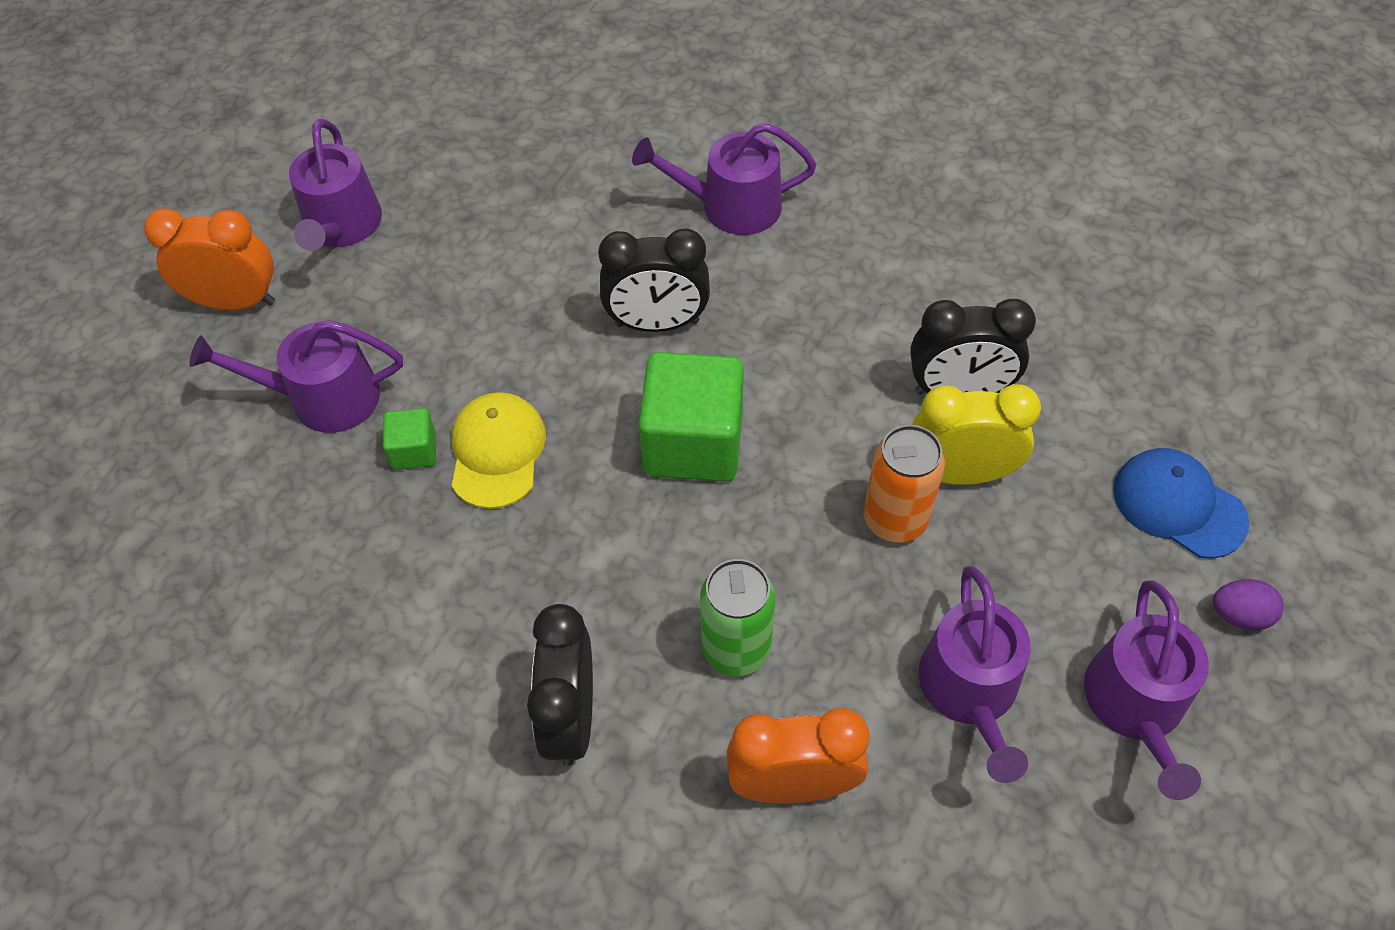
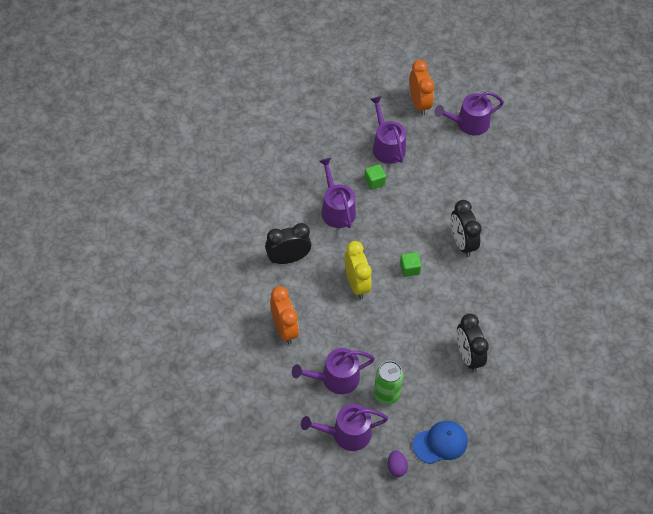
camera: 70 degrees right, 0 degrees up
yellow cap [452,392,546,509] -> none
purple watering can [632,123,816,235] -> purple watering can moved to [320,158,356,228]
green cube [638,352,744,482] -> green cube [400,252,421,277], size x0.48
green can [700,559,775,676] -> green can moved to [374,361,404,405]
orange can [864,425,945,543] -> none
yellow clock [912,384,1041,485] -> yellow clock moved to [344,241,372,299]
blue cap [1113,448,1249,559] -> blue cap turned 45 degrees clockwise [413,421,468,464]

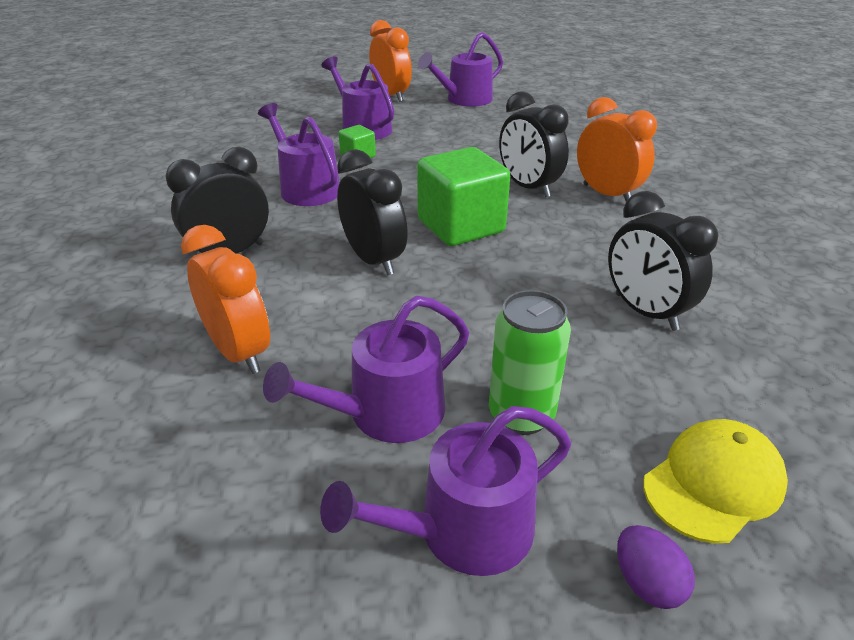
camera: 15 degrees left, 20 degrees down
yellow clock [344,241,372,299] -> black clock [337,149,408,275]
green cube [400,252,421,277] -> green cube [417,147,510,246], size x2.10
blue cap [413,421,468,464] -> yellow cap [643,419,788,544]
none -> orange clock [577,97,657,201]

